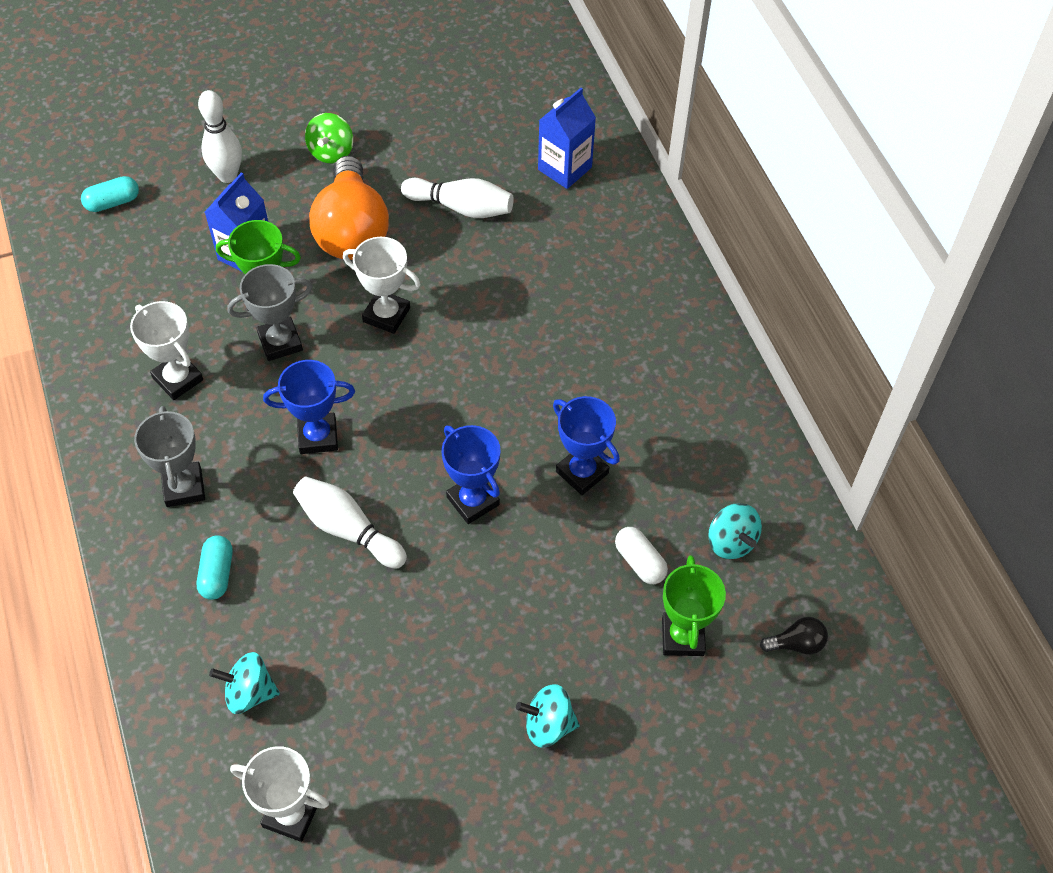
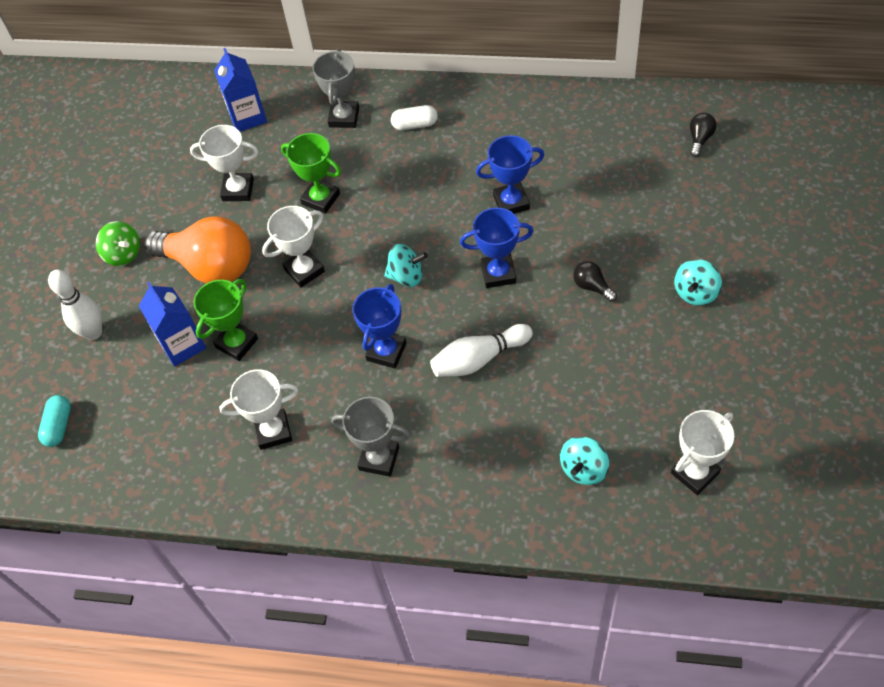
camera: 55 degrees left, 0 degrees up
turquoise capsule [197,536,233,600] -> none
grey trophy [227,264,313,361] -> grey trophy moved to [313,49,359,128]
white bowling pin [401,178,514,218] -> white trophy [190,125,258,201]
white capsule [615,527,668,584] -> white capsule moved to [391,105,438,130]
green trophy [662,555,726,656] -> green trophy moved to [281,133,341,214]
turquoise spinning top [708,503,762,559] -> turquoise spinning top moved to [384,244,428,287]
none -> black light bulb [573,261,617,302]

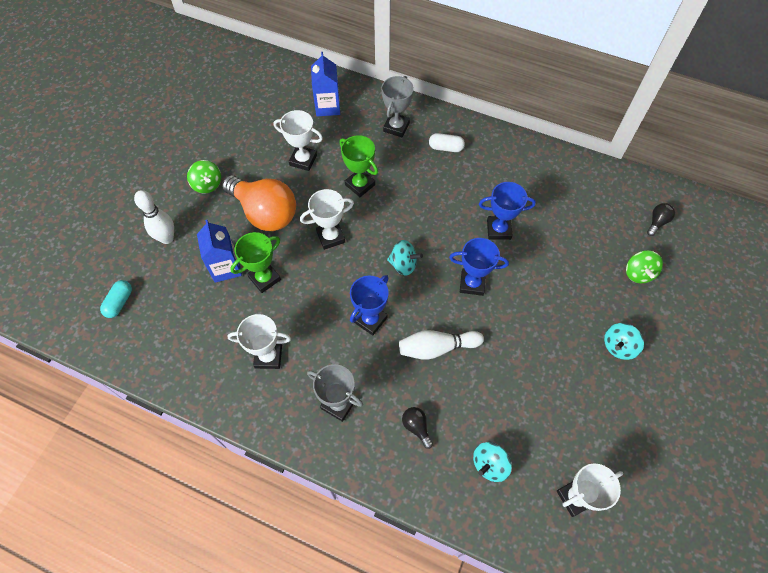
camera: 10 degrees right, 5 degrees up
black light bulb [573,261,617,302] -> black light bulb moved to [402,407,433,449]
none -> green spinning top [626,250,663,283]

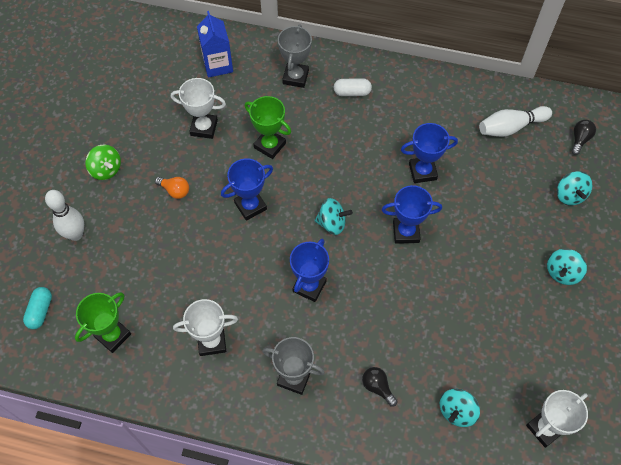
camera: 10 degrees left, 0 degrees up
blue carton [197,220,242,283] -> none
orange light bulb [222,175,296,231] -> orange light bulb [155,177,189,199], size x0.41
green trophy [230,232,281,293] -> green trophy moved to [75,292,131,353]
white trophy [300,189,354,250] -> blue trophy [221,158,273,221]
white bowling pin [399,330,484,360] -> white bowling pin moved to [479,106,552,137]
green spinning top [626,250,663,283] -> turquoise spinning top [557,171,592,205]

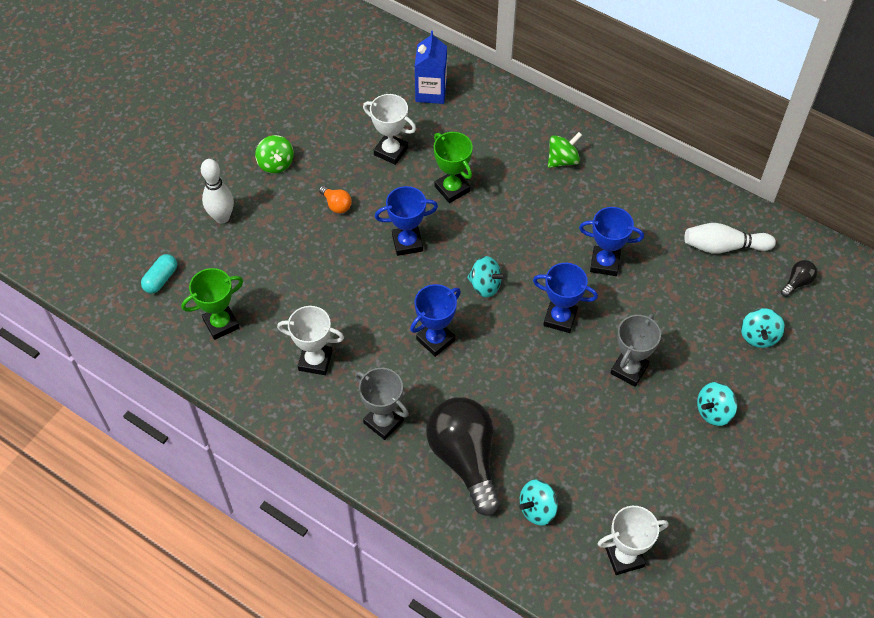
camera: 20 degrees right, 5 degrees down
grey trophy [278,25,312,88] -> grey trophy moved to [610,314,661,387]
white capsule [334,78,372,96] -> green spinning top [548,132,582,168]
black light bulb [362,367,398,407] -> black light bulb [426,397,500,516], size x2.47

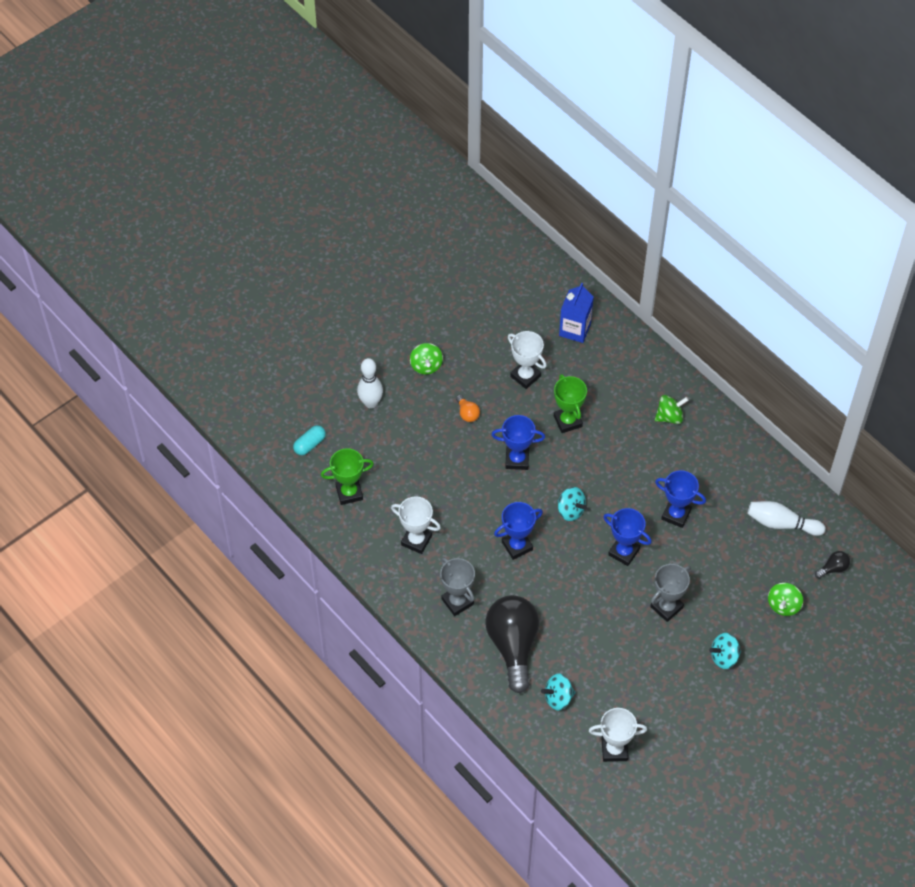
camera: 15 degrees right, 0 degrees up
turquoise spinning top [741,308,785,348] -> green spinning top [768,583,803,616]

